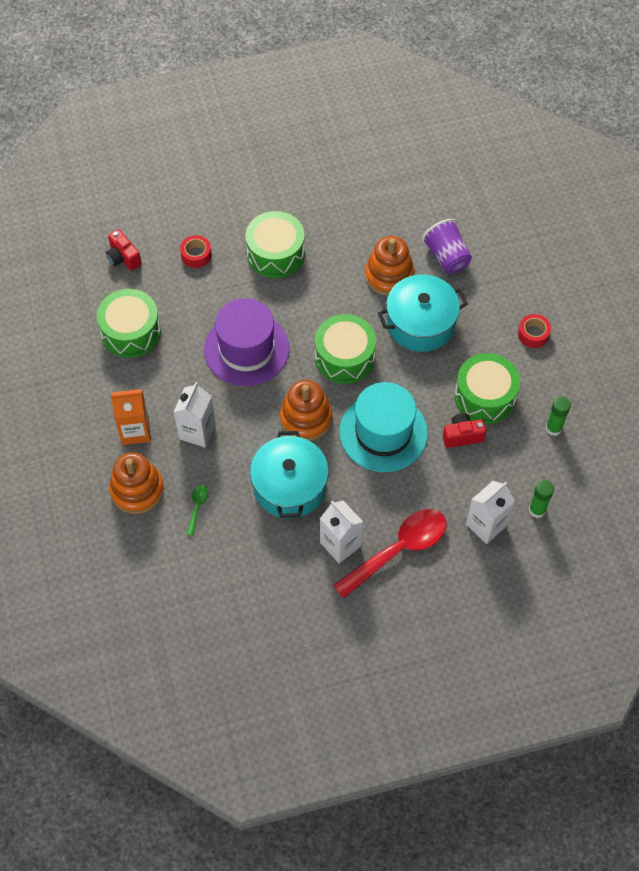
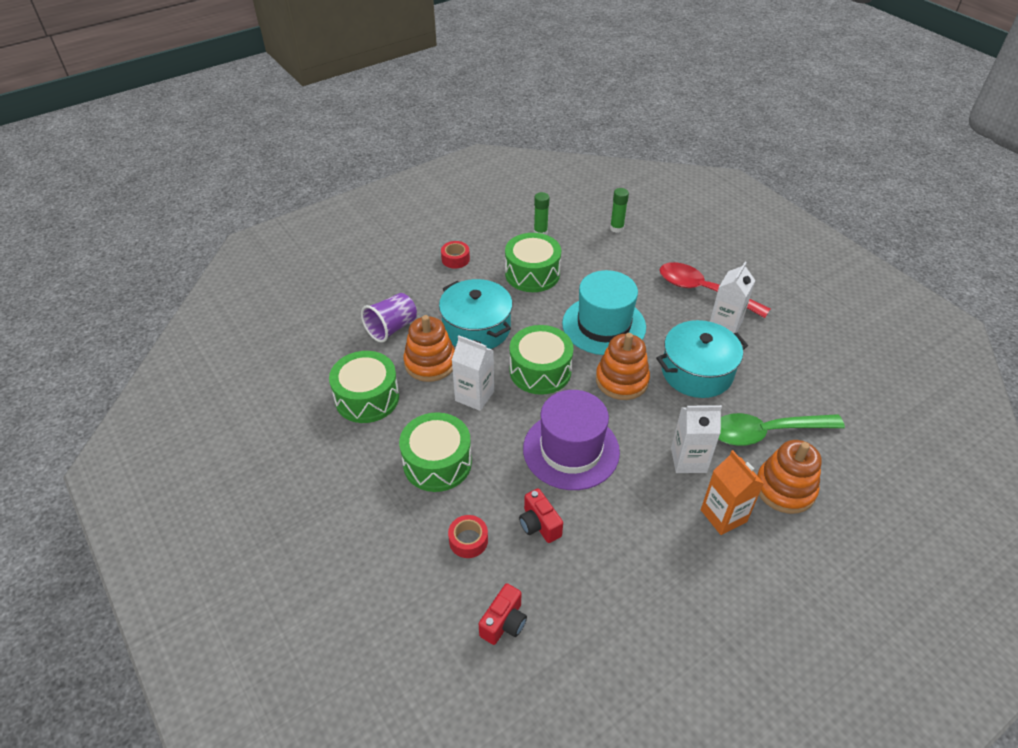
camera: 110 degrees left, 15 degrees down
green drum [97,289,161,358] -> green drum moved to [329,351,399,423]
green spoon [187,485,208,536] -> green spoon [719,413,845,446], size x2.43
red camera [443,413,486,448] -> red camera moved to [519,488,563,543]
white carton [466,481,515,544] -> white carton moved to [452,335,494,411]

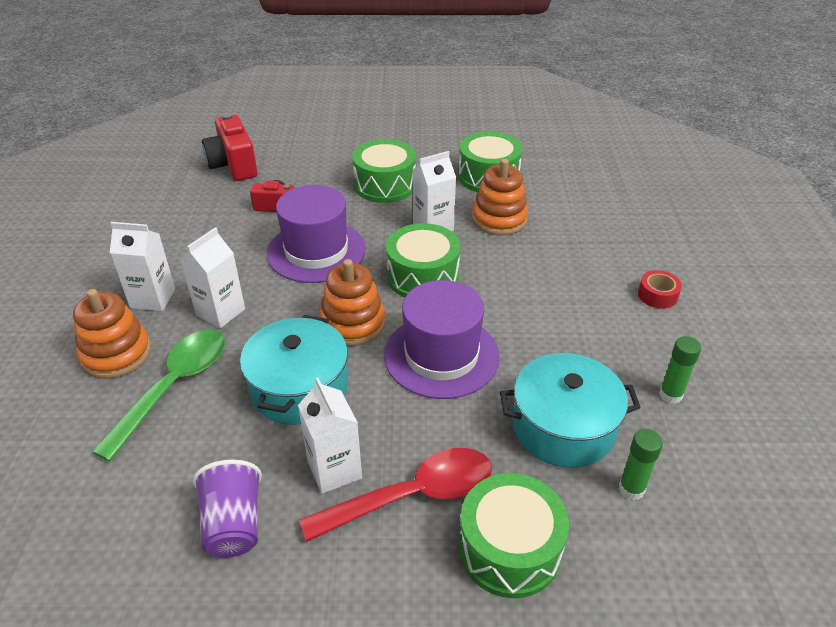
camera: 125 degrees right, 5 degrees down
purple cup [361,293,417,343] -> purple cup moved to [193,460,262,558]
turquoise pot [439,279,513,349] -> turquoise pot moved to [500,353,641,468]
red tape [448,515,488,558] -> none
red camera [479,583,527,645] -> red camera [202,114,258,181], size x1.68
green drum [505,233,561,292] -> green drum moved to [459,473,569,598]
turquoise hat [562,270,646,355] -> purple hat [384,280,500,399]
orange carton [701,450,764,535] -> white carton [110,222,175,311]

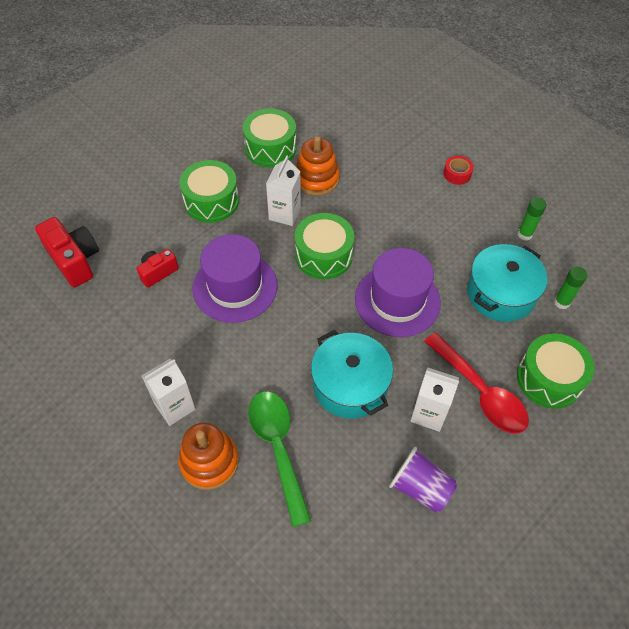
camera: 45 degrees left, 15 degrees up
white carton [180,227,245,328] -> none
red camera [202,114,258,181] -> red camera turned 150 degrees counterclockwise [35,217,99,288]
red spoon [299,448,492,542] -> red spoon turned 120 degrees clockwise [424,333,529,433]
orange stacking toy [319,259,385,346] -> none

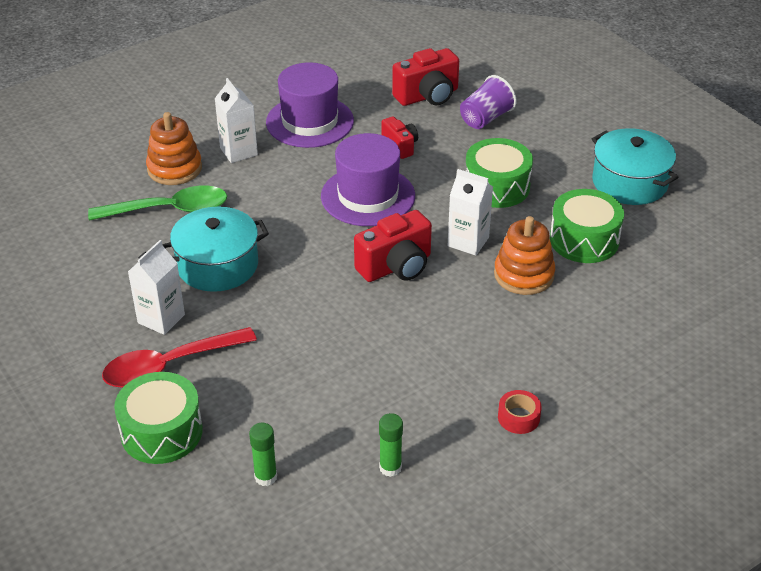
camera: 100 degrees right, 15 degrees down
green drum [295,213,354,279] -> red camera [354,210,432,282]
purple hat [355,248,441,337] -> purple hat moved to [266,62,354,148]
purple cup [389,447,457,513] -> purple cup moved to [460,75,516,129]
turquoise pot [467,244,548,322] -> turquoise pot moved to [592,128,679,205]

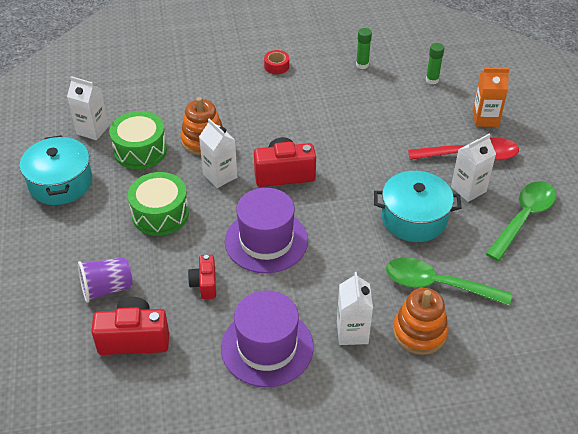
camera: 155 degrees left, 5 degrees up
green drum [114,372,203,464] -> orange carton [473,68,509,127]
none -> white carton [67,76,109,140]
none -> green spoon [486,181,556,261]

